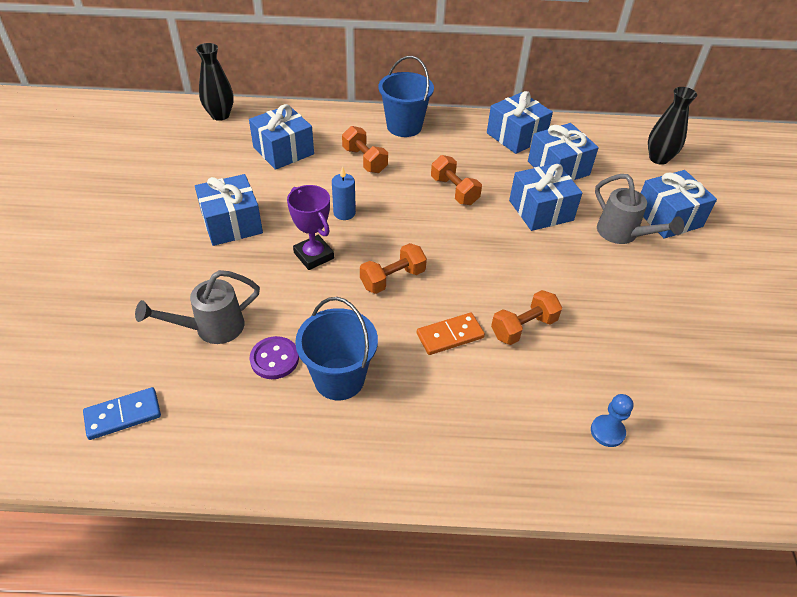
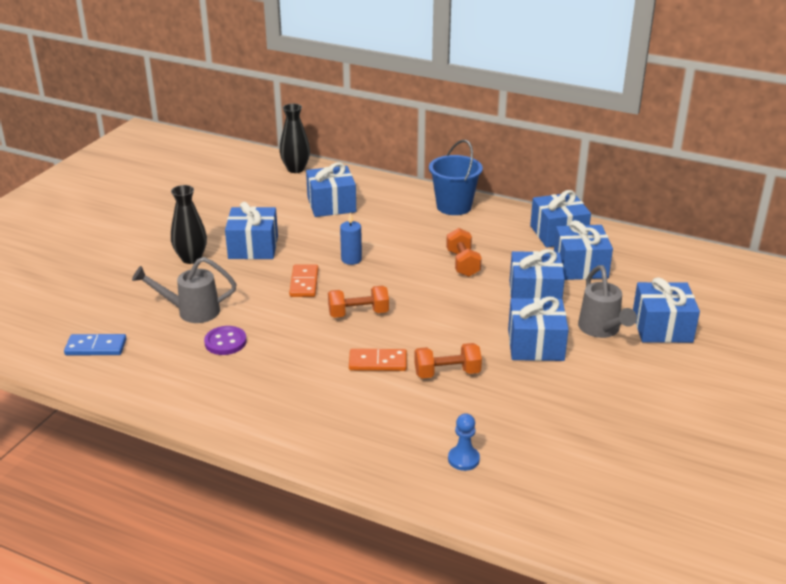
camera: 25 degrees right, 15 degrees down
purple trophy [287,185,334,270] -> orange domino [289,265,318,297]
blue bucket [295,297,378,400] -> none
orange dumbbell [342,126,388,173] -> none
black vase [648,87,697,165] -> black vase moved to [171,185,207,264]
none -> blue gift [508,297,569,361]

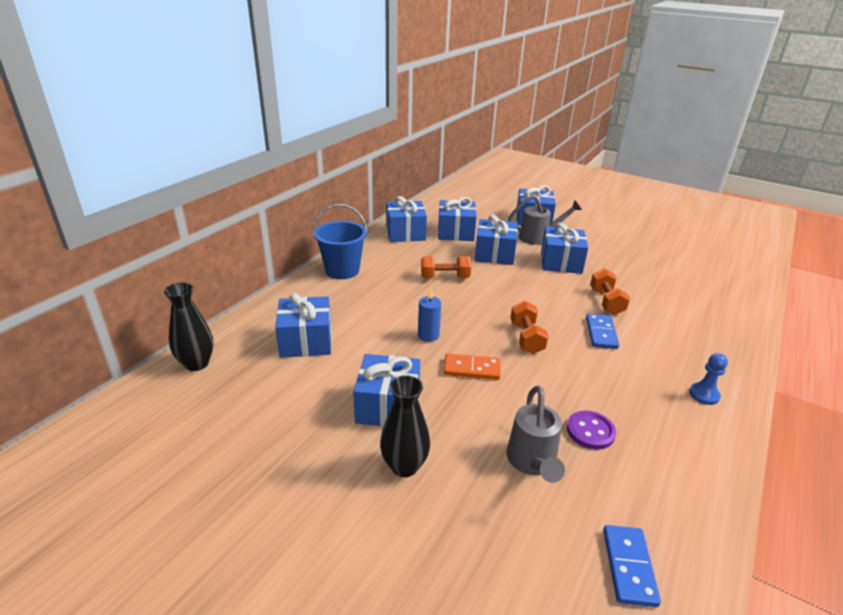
camera: 85 degrees left, 0 degrees up
orange domino [349,349,407,371] -> blue domino [586,314,619,349]
blue pawn [448,413,480,471] -> blue pawn moved to [689,353,728,405]

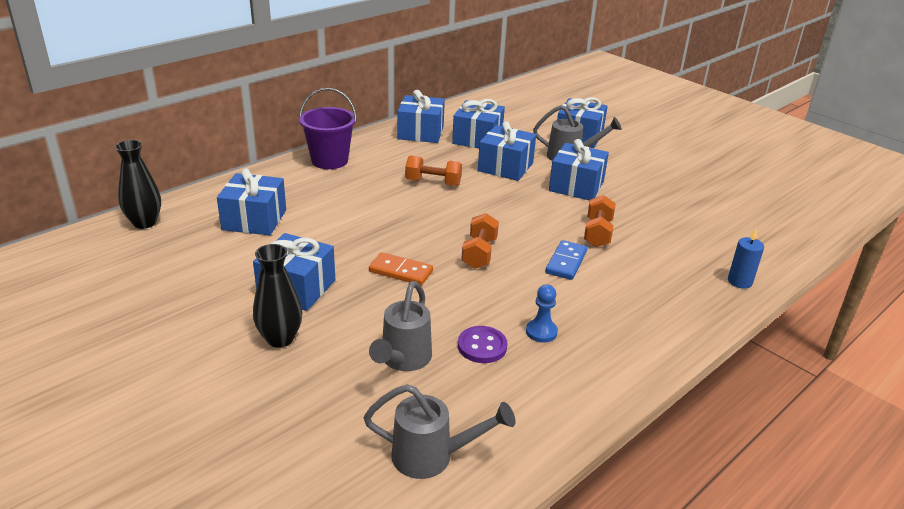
camera: 15 degrees right, 0 degrees up
blue bucket [313,204,368,279] -> purple bucket [299,88,357,169]
blue candle [418,288,441,342] -> blue candle moved to [728,229,764,289]
blue domino [603,525,661,607] -> grey watering can [364,384,516,479]
blue pawn [689,353,728,405] -> blue pawn moved to [526,284,558,343]

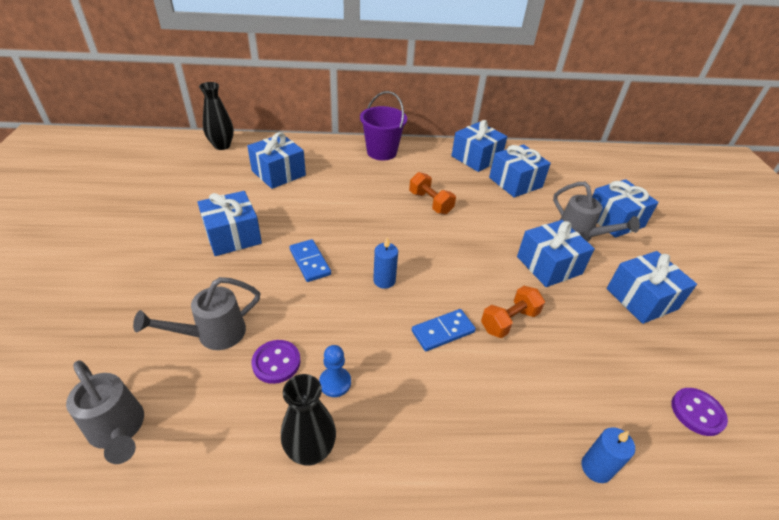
camera: 40 degrees right, 10 degrees up
black vase [253,244,302,348] -> black vase moved to [281,374,336,466]
orange domino [369,252,433,285] -> blue domino [289,239,331,282]
orange dumbbell [461,213,499,269] -> blue candle [373,237,398,289]
blue gift [478,121,536,181] -> blue gift moved to [607,251,697,324]
none -> purple button [671,388,728,436]

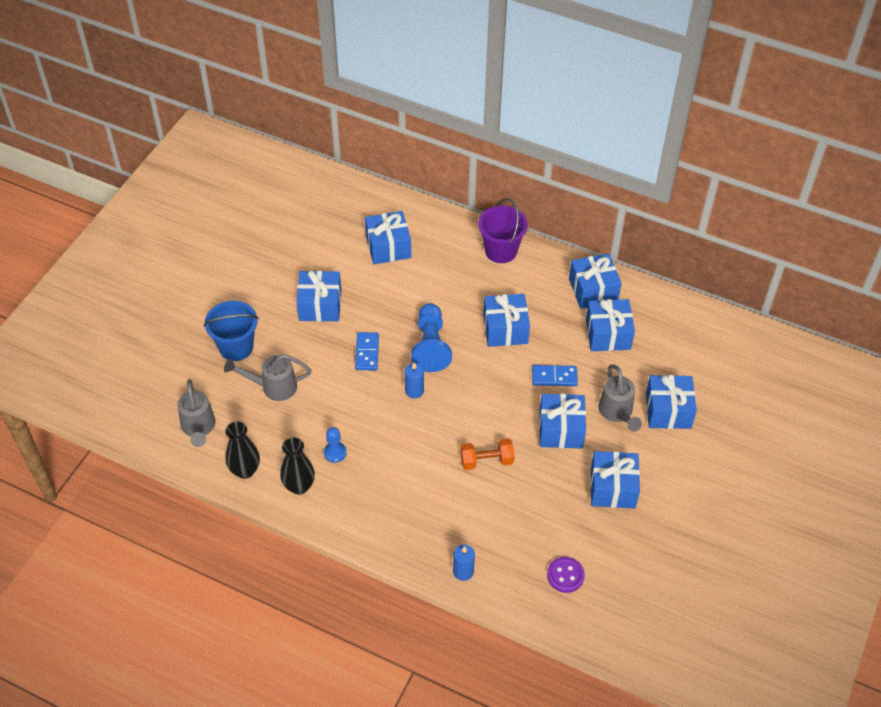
camera: 30 degrees right, 10 degrees up
black vase [199,82,234,150] -> black vase moved to [225,422,260,479]
purple button [251,340,300,384] -> none
orange dumbbell [409,172,456,214] -> blue gift [483,294,530,347]
blue domino [412,309,476,351] -> blue domino moved to [532,365,578,386]
none -> blue bucket [204,301,258,361]
none -> blue pawn [411,303,452,372]

